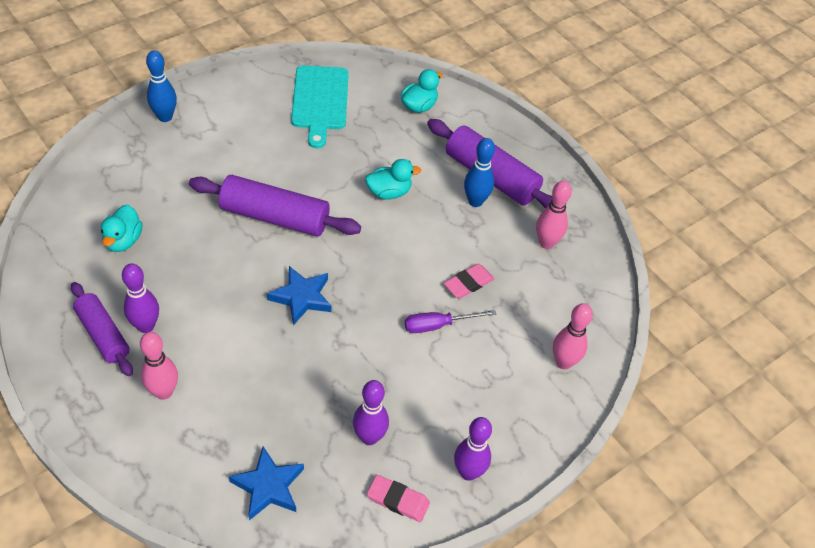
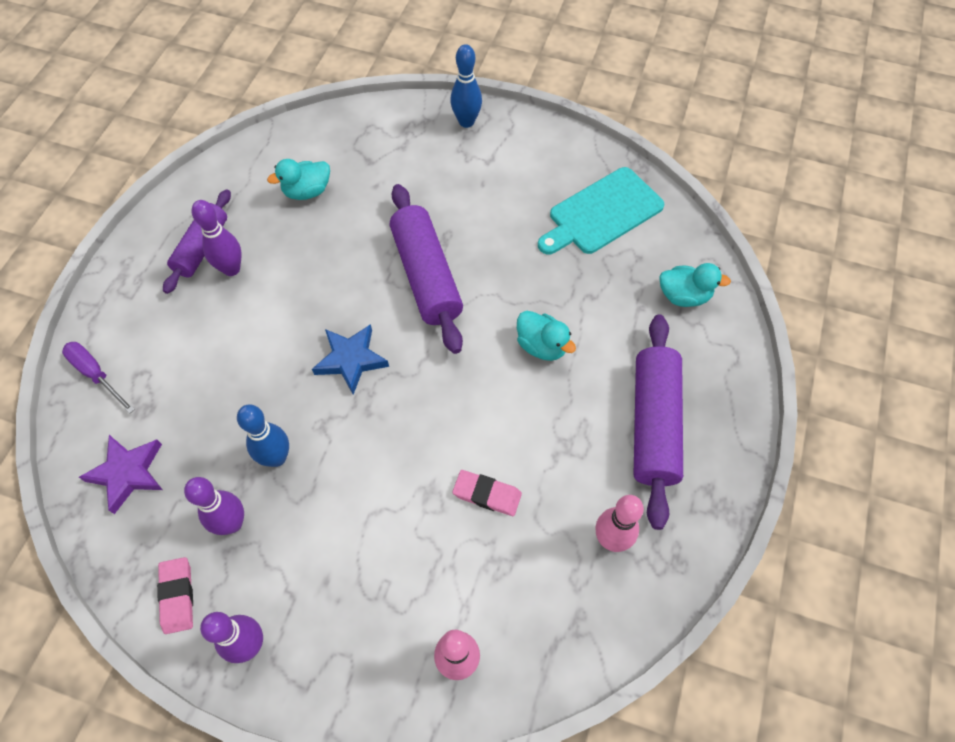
camera: 60 degrees right, 10 degrees up
pink bowling pin [140,332,178,400] -> none
blue star [229,446,304,520] -> purple star [79,435,163,514]
purple screwdriver [405,310,496,333] -> purple screwdriver moved to [62,342,135,413]
blue bowling pin [464,138,495,207] -> blue bowling pin moved to [237,404,289,467]

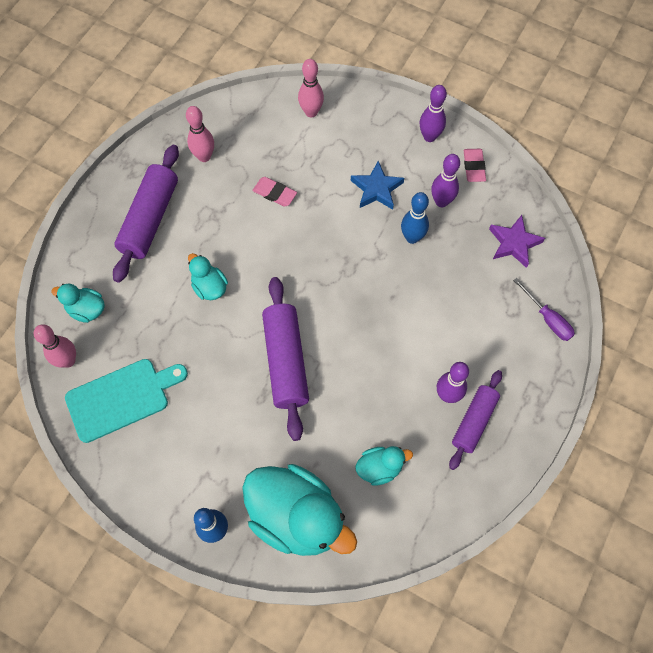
camera: 170 degrees left, 5 degrees up
blue star [312,324,389,395] -> blue star moved to [351,161,404,210]
none -> pink bowling pin [34,324,76,368]
none -> turquoise duck [242,464,357,556]

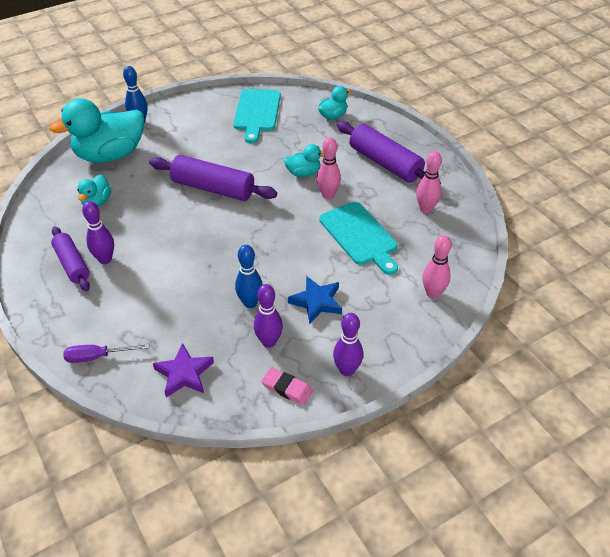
camera: 120 degrees right, 20 degrees down
pink bowling pin [34,324,76,368] -> pink bowling pin moved to [317,137,341,199]
pink eraser [252,177,297,207] -> turquoise cutting board [319,202,398,275]

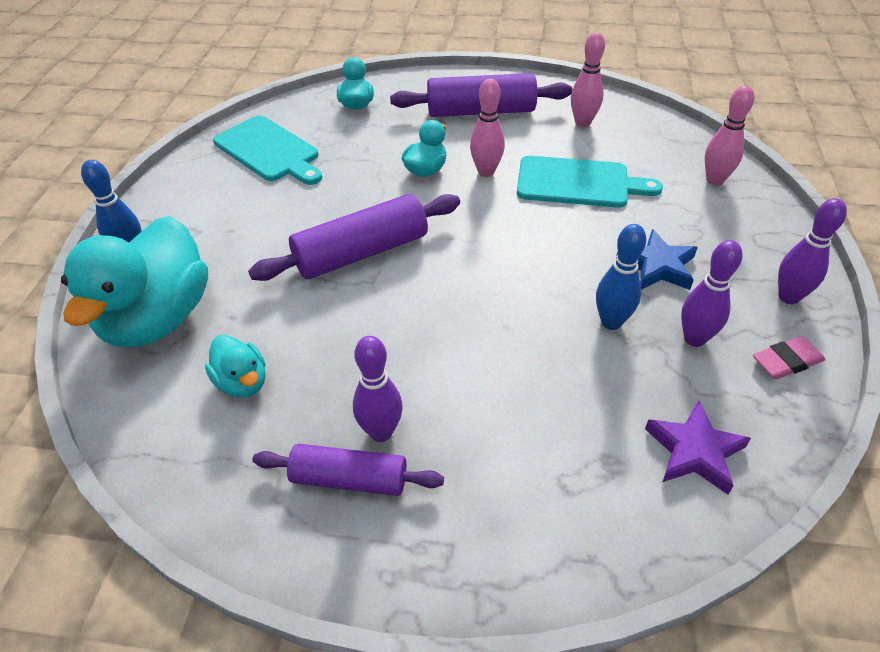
camera: 50 degrees left, 0 degrees up
purple screwdriver [63,344,149,363] -> none

